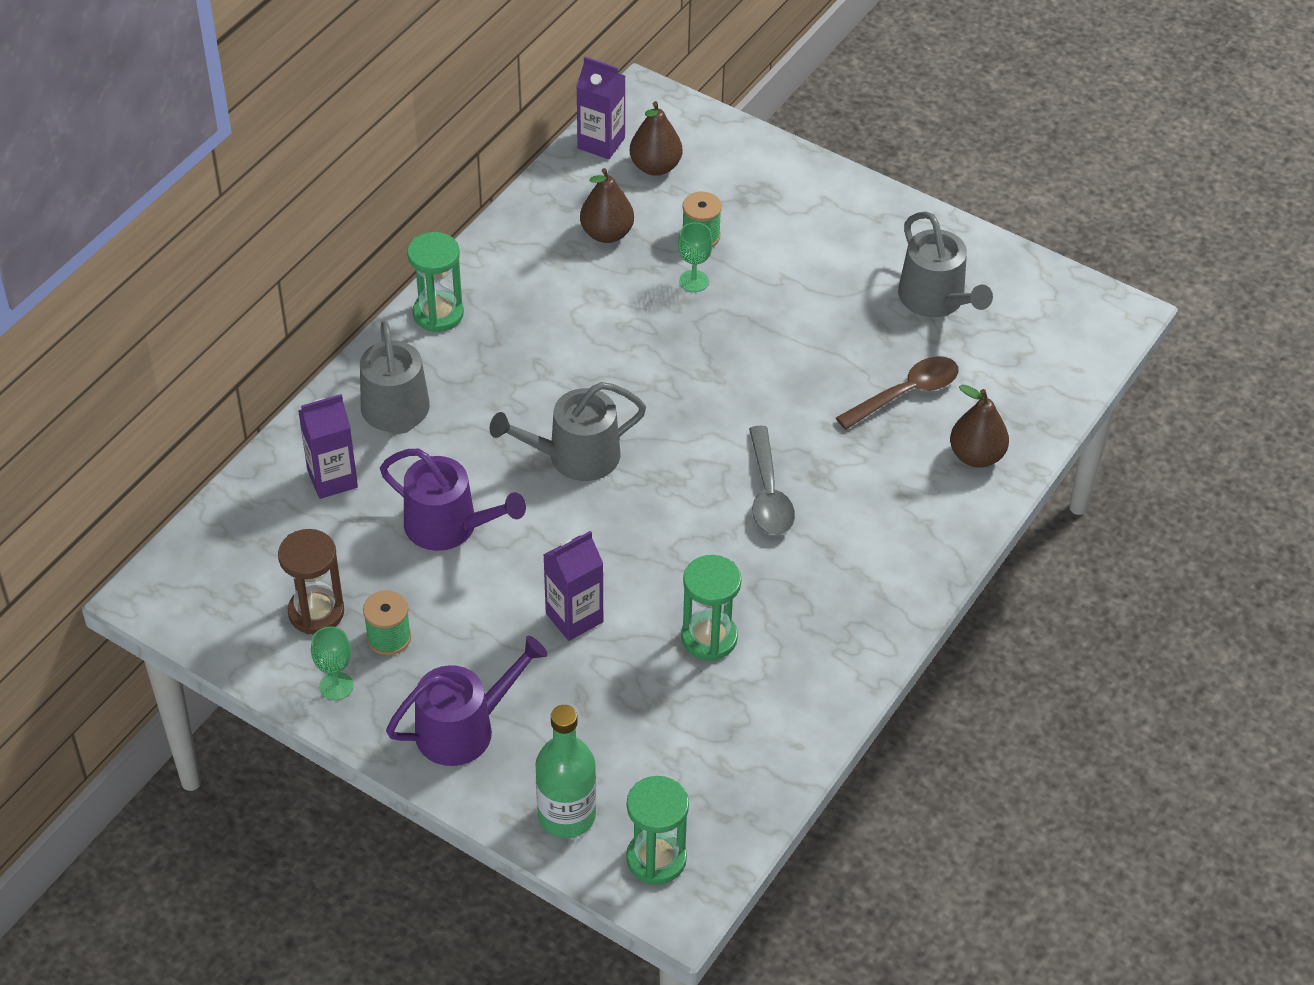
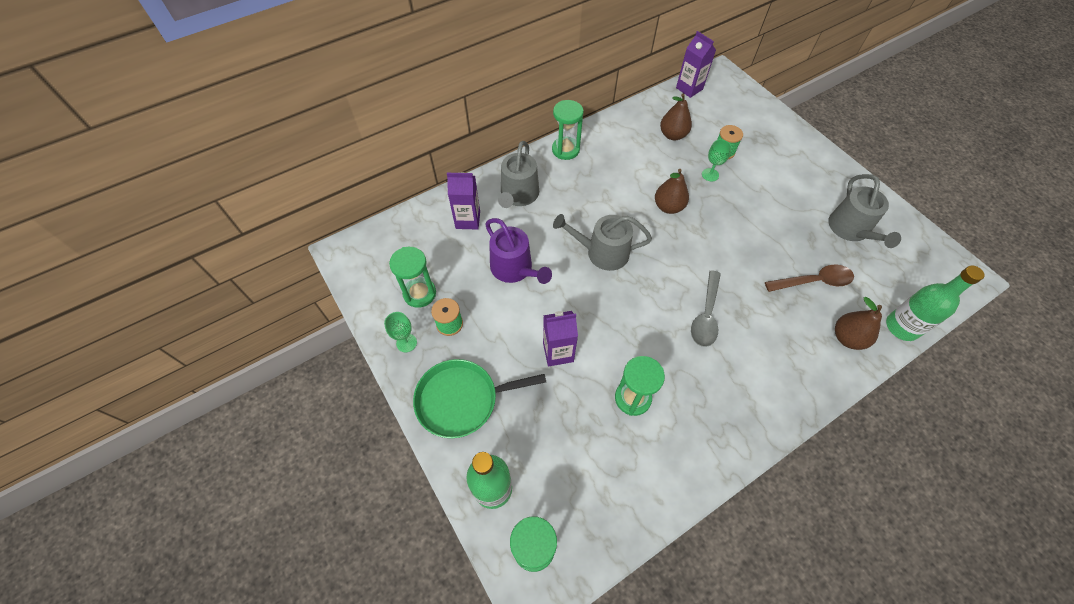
camera: 25 degrees right, 10 degrees up
brown hourglass [278,529,344,634] -> green hourglass [389,247,436,308]
purple watering can [386,636,548,766] -> green pan [413,359,546,438]
brown pear [630,101,683,176] -> brown pear moved to [655,169,689,214]
none -> green bottle [886,266,985,341]

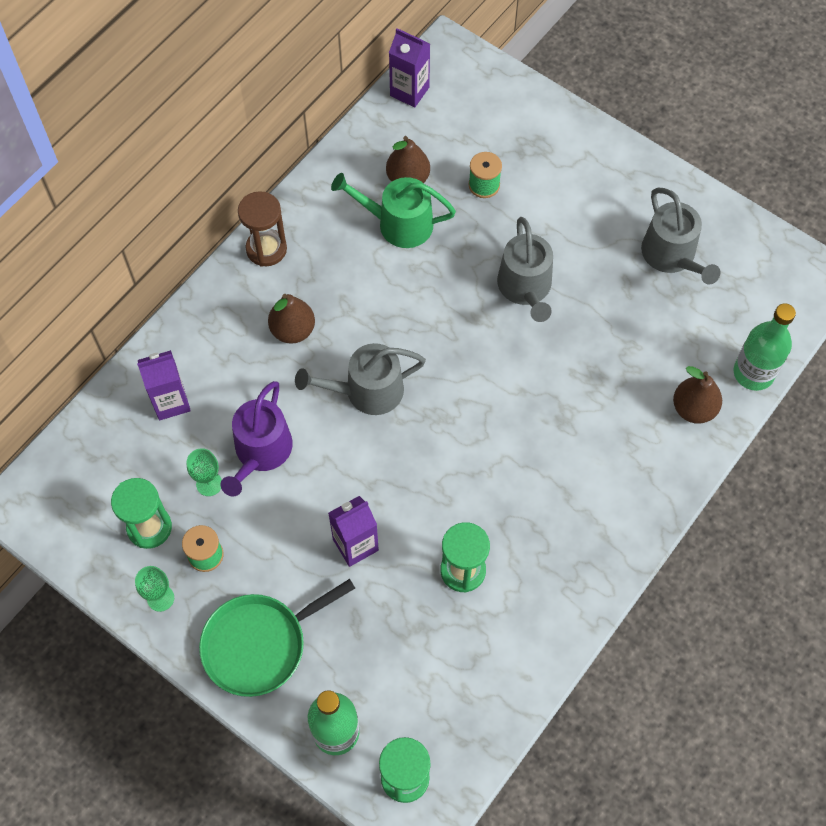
camera: 20 degrees left, 5 degrees up
purple watering can [485,218,552,284] -> purple watering can turned 75 degrees clockwise [221,381,293,497]
grey watering can [498,141,539,208] -> grey watering can moved to [497,217,553,322]
green hourglass [552,100,584,160] -> brown hourglass [238,191,287,267]
brown pear [655,169,689,214] -> brown pear moved to [268,294,315,344]
grey spoon [691,270,721,347] -> none
green goblet [702,139,732,182] -> green goblet moved to [187,448,222,496]
brown spoon [765,265,854,292] -> none
none -> green watering can [331,173,456,248]

